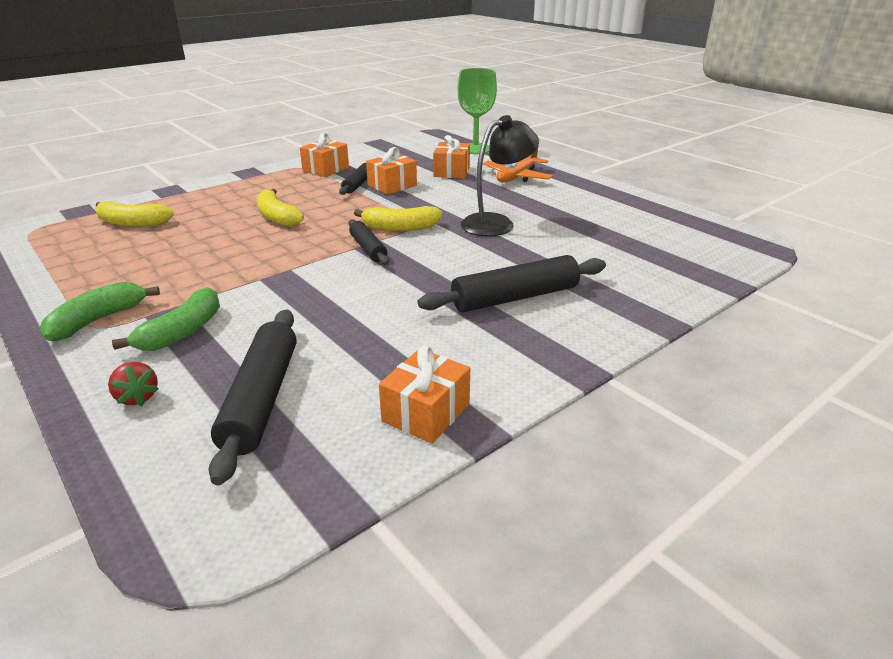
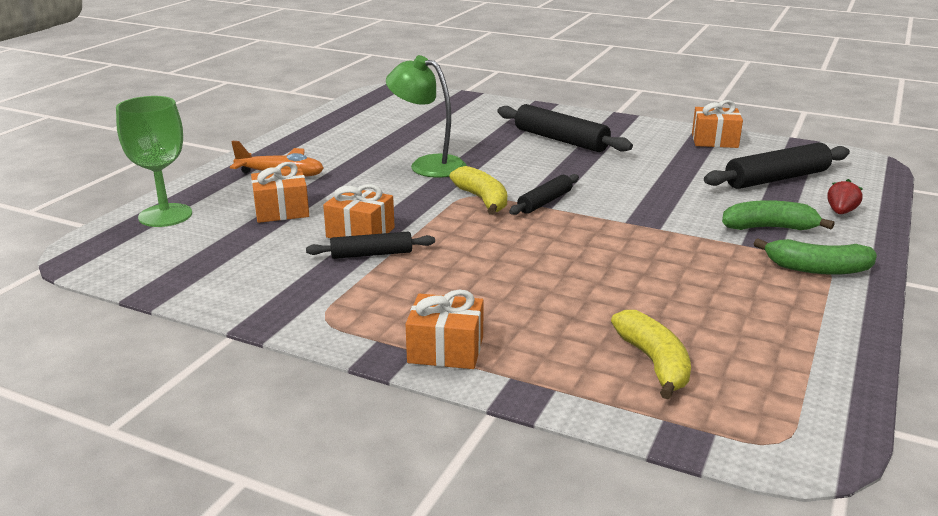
camera: 115 degrees left, 5 degrees down
yellow banana [257,189,304,227] -> none
orange gift [300,133,349,177] -> orange gift moved to [406,289,484,369]
black lamp [461,115,539,236] -> green lamp [386,55,467,178]

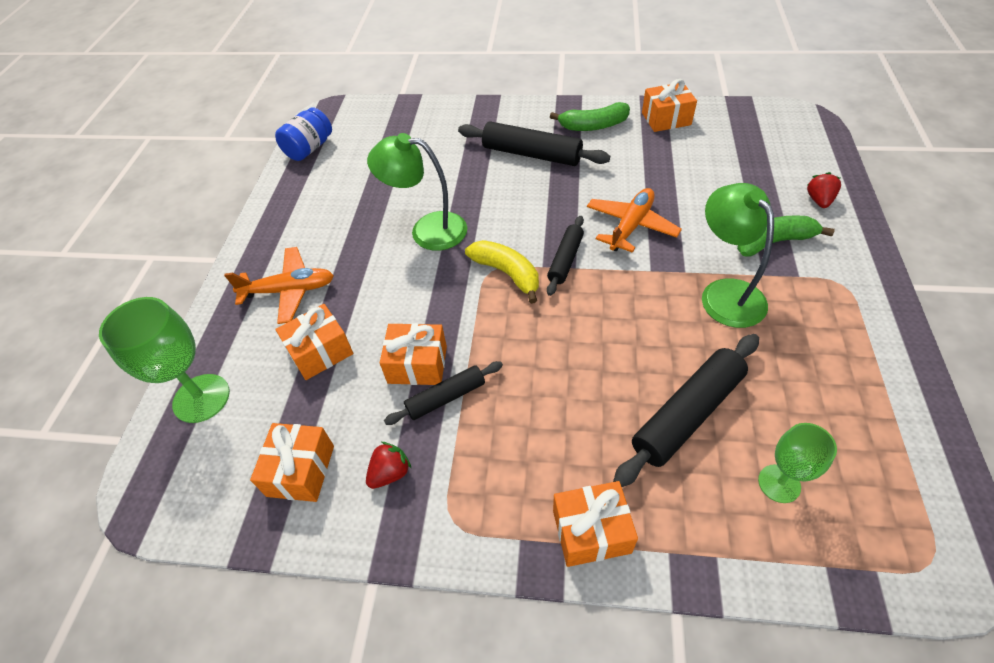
camera: 15 degrees left, 25 degrees up
yellow banana [611,310,691,399] -> green goblet [758,423,837,503]
black rolling pin [704,142,850,189] -> black rolling pin moved to [613,334,759,487]
green banana [754,238,877,275] -> green banana moved to [550,102,630,131]
none -> orange gift [250,423,334,502]
none -> blue jar [275,108,332,161]
none -> red strawberry [366,442,412,489]
none -> orange plane [587,188,682,253]
none -> green lamp [702,183,774,328]

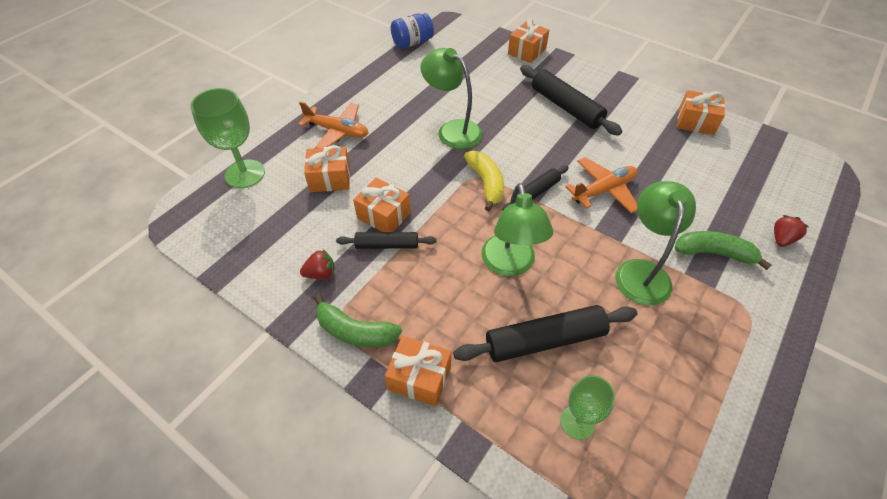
camera: 25 degrees right, 0 degrees up
orange gift [250,423,334,502] -> orange gift moved to [508,19,549,63]
green banana [550,102,630,131] -> green banana moved to [314,294,402,347]
none -> green lamp [481,183,553,276]

